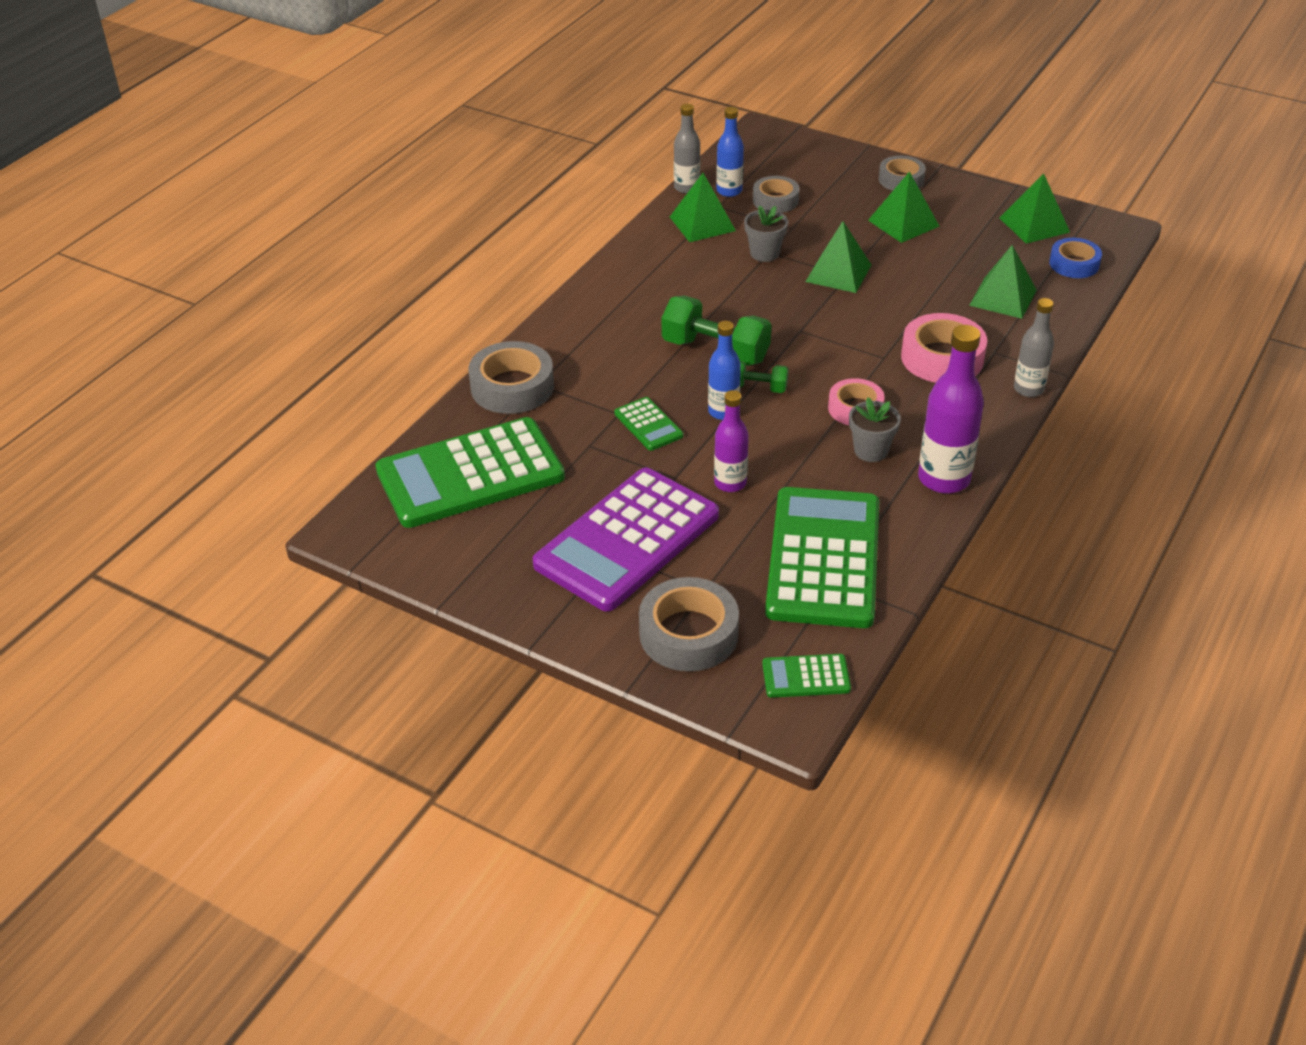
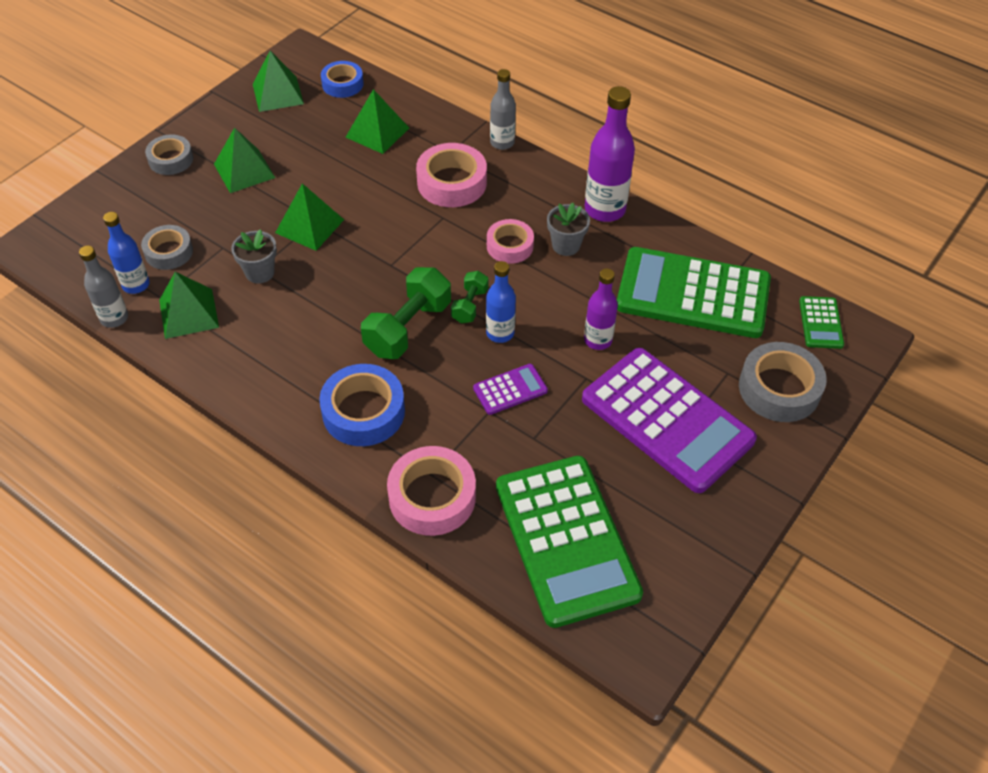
camera: 85 degrees left, 10 degrees up
grey tape [469,341,554,414] -> pink tape [387,446,476,536]
green calculator [614,397,683,451] -> purple calculator [473,364,548,415]
none -> blue tape [319,364,405,446]

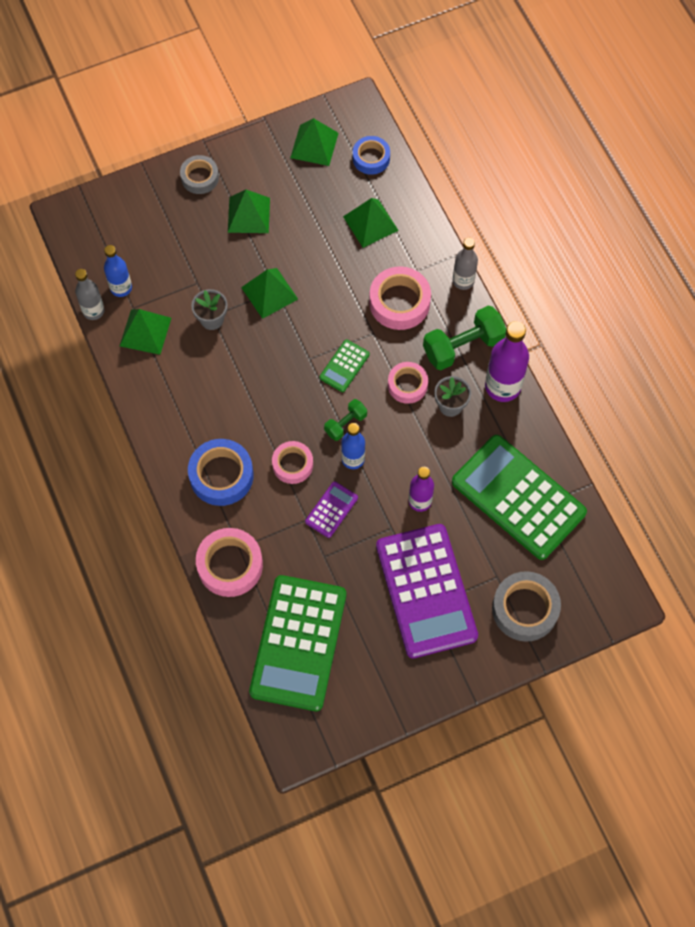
camera: 30 degrees right, 15 degrees up
grey tape [141,225,193,270] -> none
green dumbbell [361,267,451,359] -> green dumbbell moved to [423,306,506,370]
purple calculator [473,364,548,415] -> purple calculator turned 60 degrees counterclockwise [305,481,358,538]
green calculator [799,296,844,349] -> green calculator moved to [319,340,370,392]
none -> pink tape [272,441,313,484]

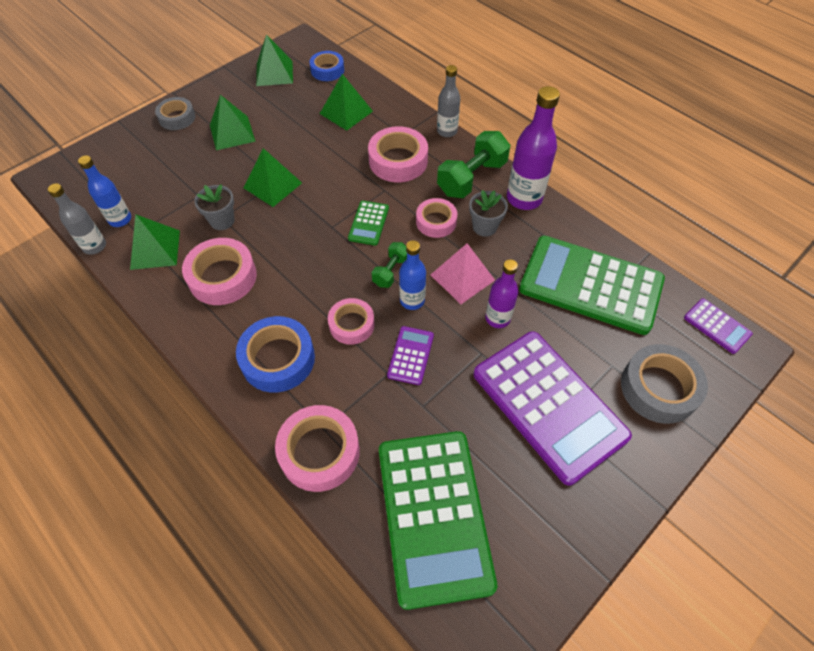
camera: 20 degrees left, 10 degrees down
none -> pink tape [182,238,257,305]
none -> pink pyramid [431,243,495,304]
none -> purple calculator [684,298,753,354]

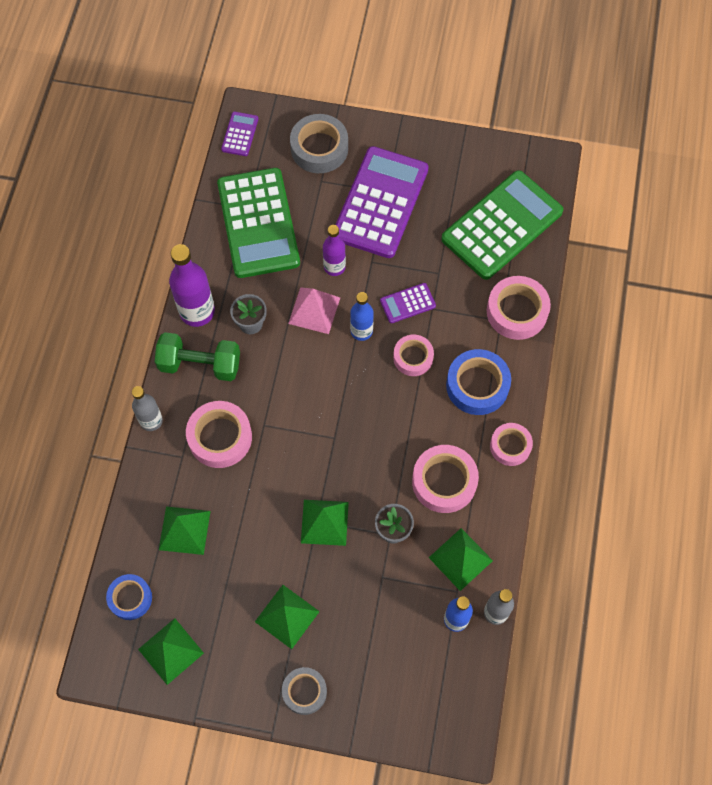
camera: 125 degrees left, 10 degrees up
green calculator [348,201,389,246] -> none
green dumbbell [372,242,407,288] -> none
pink tape [416,198,457,238] -> pink tape moved to [490,423,533,466]

